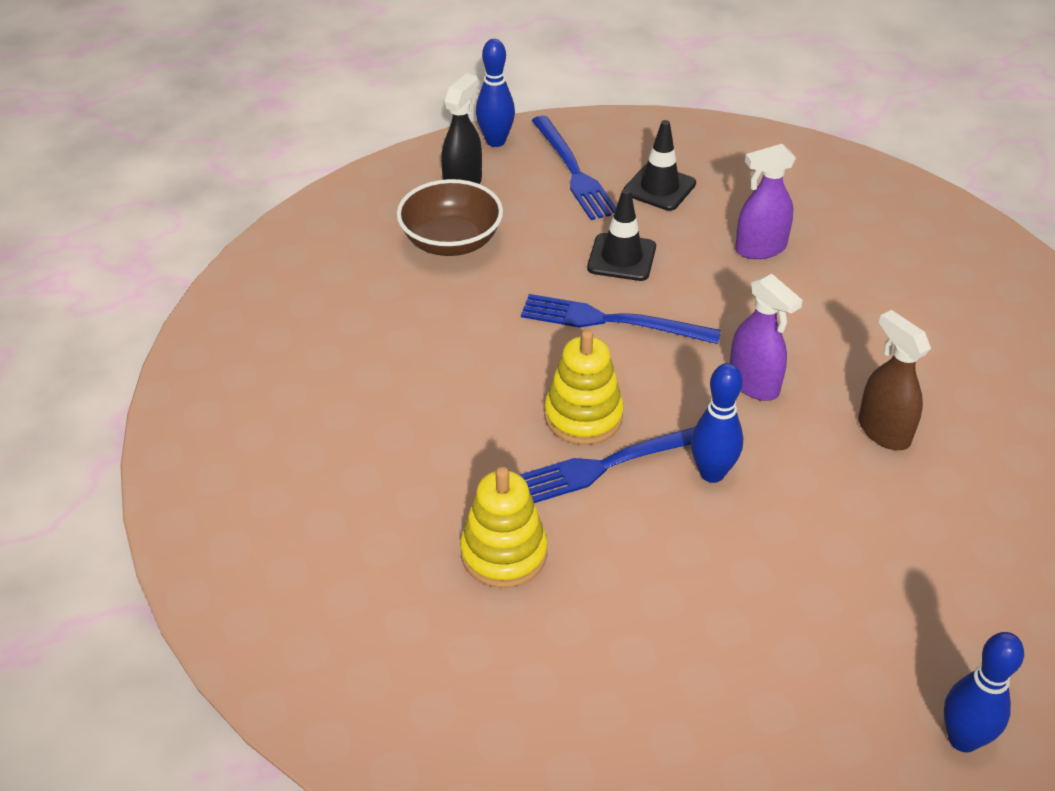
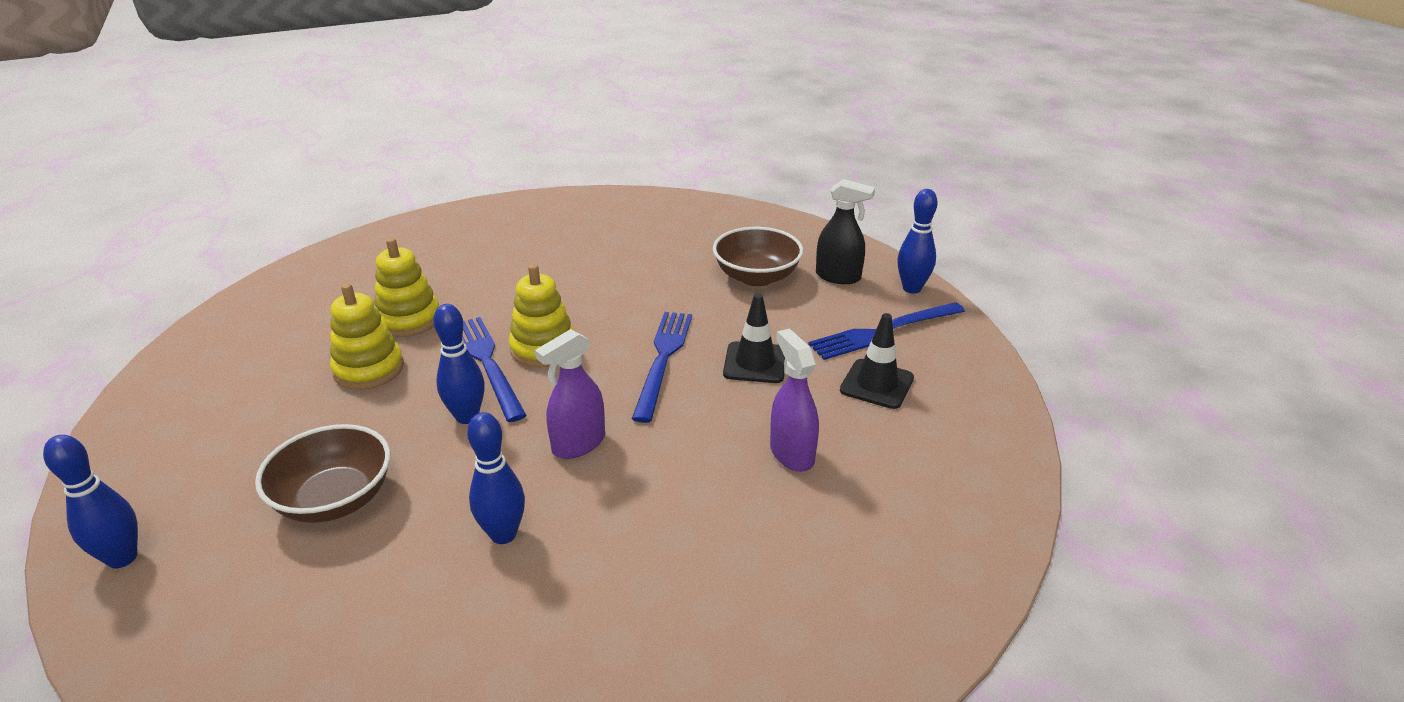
camera: 85 degrees right, 10 degrees down
brown spray bottle [858,310,931,450] -> blue bowling pin [467,412,525,544]
none -> brown bowl [255,424,390,523]
none -> yellow stacking toy [330,283,404,390]

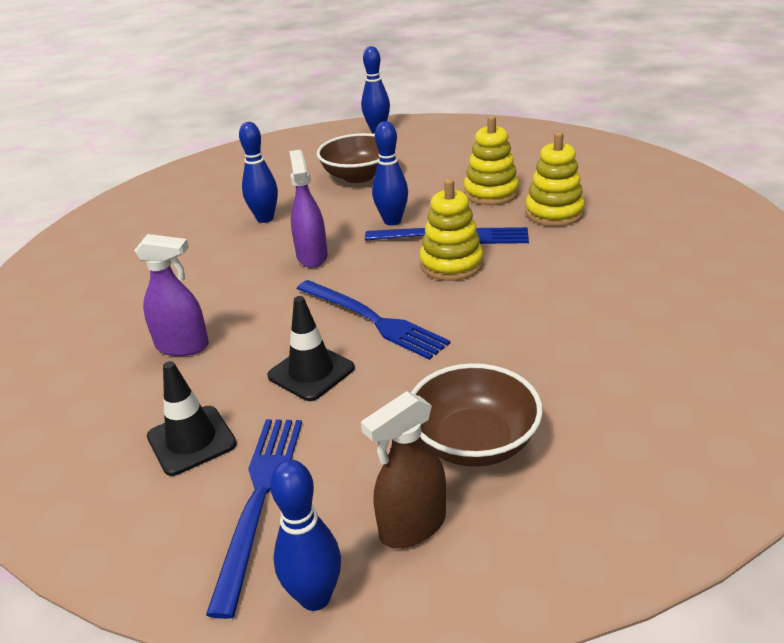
camera: 125 degrees right, 0 degrees up
black spray bottle [816,179,875,284] -> brown spray bottle [361,391,446,548]

